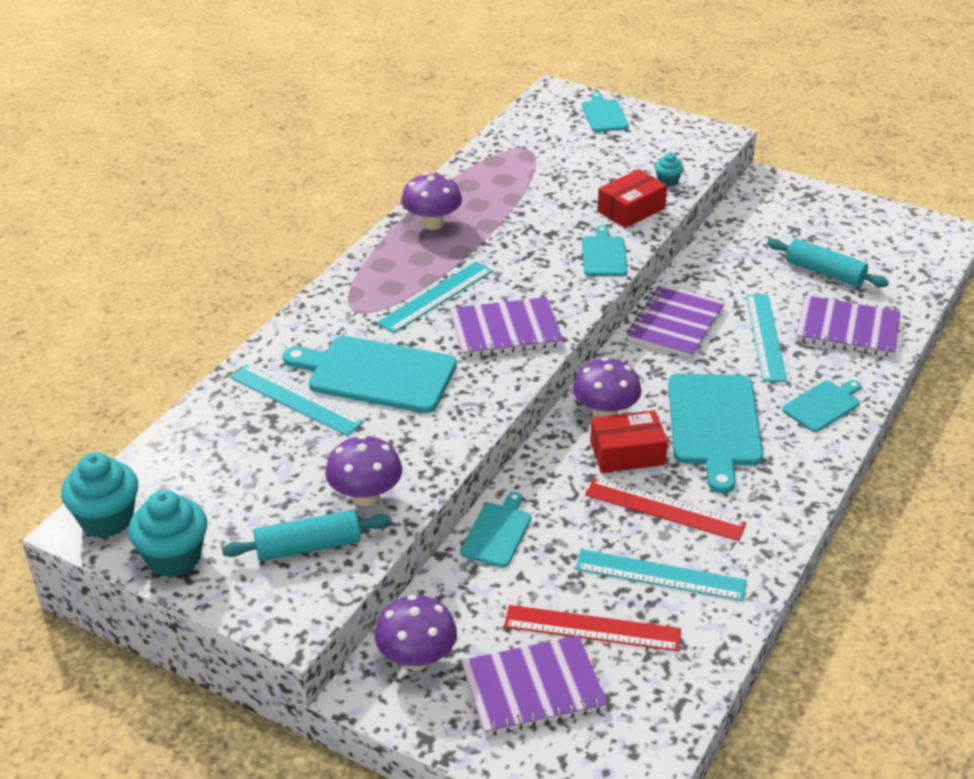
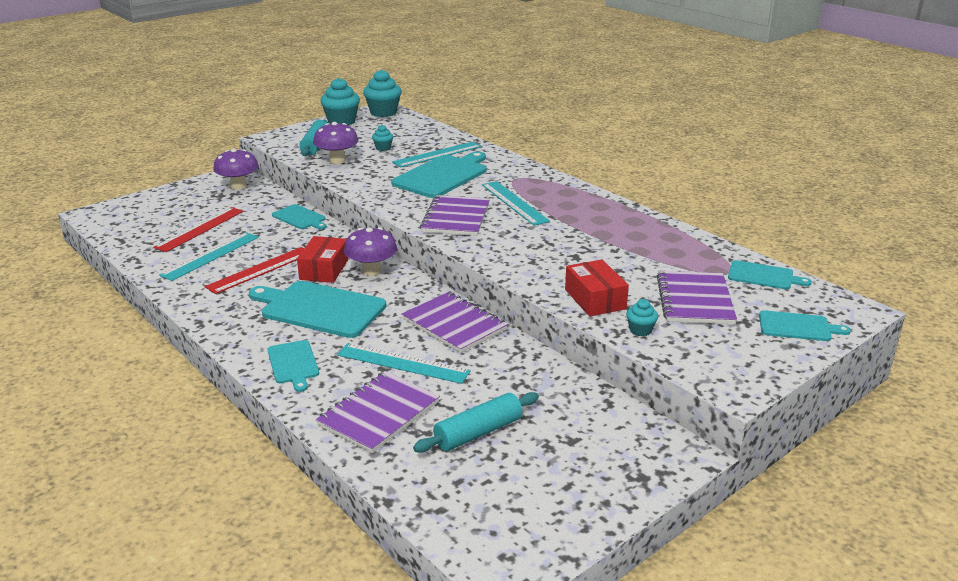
camera: 110 degrees right, 10 degrees down
purple mushroom [401,173,462,230] -> none
purple notebook [461,635,608,736] -> purple notebook moved to [657,271,737,324]
turquoise cutting board [582,225,627,276] -> turquoise cutting board moved to [728,260,812,289]
none -> turquoise cupcake [372,125,393,151]

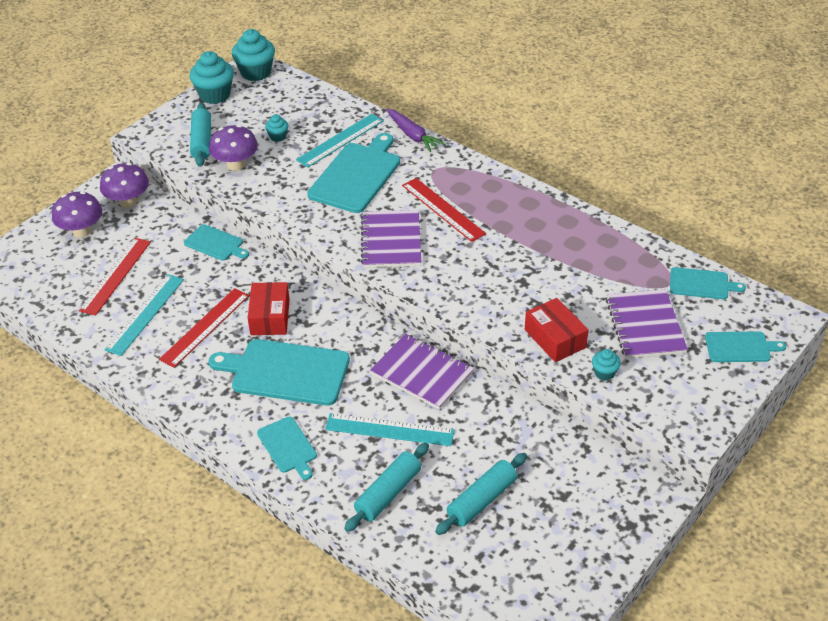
camera: 10 degrees left, 15 degrees up
purple notebook [316,371,440,453] -> turquoise rolling pin [344,443,429,532]
purple mushroom [344,227,397,276] -> purple mushroom moved to [52,191,102,237]
turquoise ruler [482,181,550,226] -> red ruler [402,178,486,242]
none -> purple carrot [386,109,445,152]

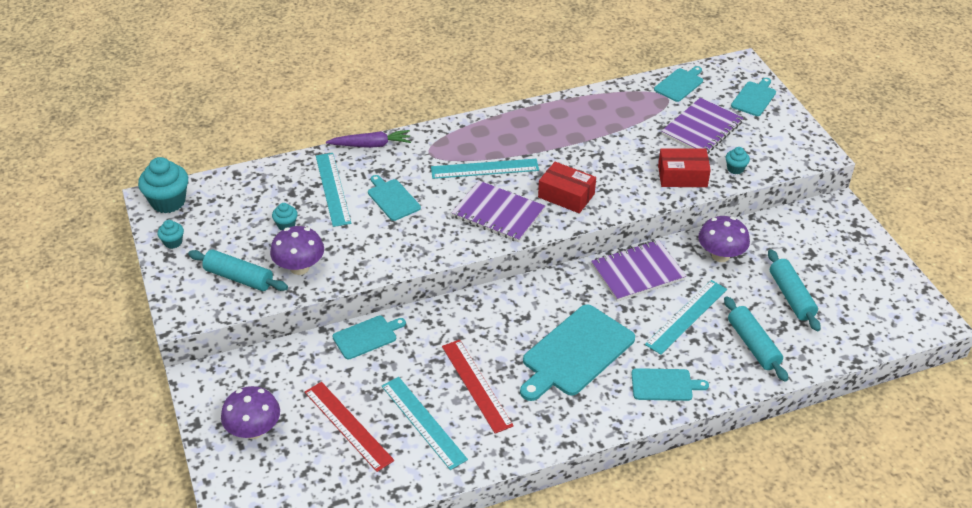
camera: 60 degrees left, 0 degrees up
purple mushroom [100,163,149,208] -> purple mushroom moved to [698,216,750,262]
turquoise cupcake [189,51,234,104] -> turquoise cupcake [158,220,184,249], size x0.51
red box [248,282,290,335] -> red box moved to [538,162,596,213]
turquoise cutting board [307,133,400,213] -> turquoise cutting board [368,175,421,221], size x0.54
red ruler [402,178,486,242] -> turquoise ruler [431,159,539,179]
purple notebook [606,289,688,359] -> purple notebook turned 75 degrees counterclockwise [661,98,743,154]

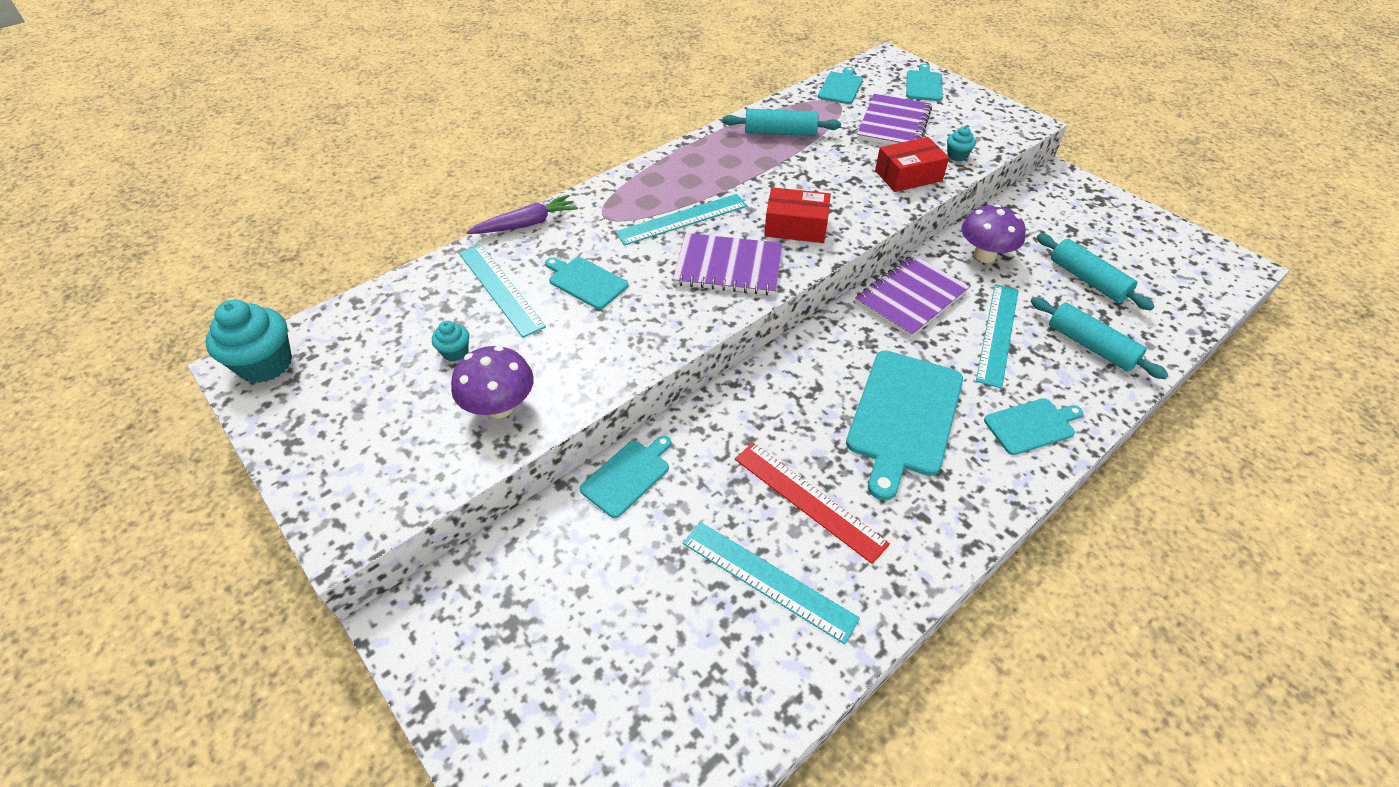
camera: 20 degrees left, 5 degrees up
turquoise cupcake [158,220,184,249] -> none
turquoise rolling pin [188,250,288,291] -> turquoise rolling pin moved to [722,109,841,136]
purple mushroom [221,386,280,439] -> none
red ruler [305,382,394,472] -> none

